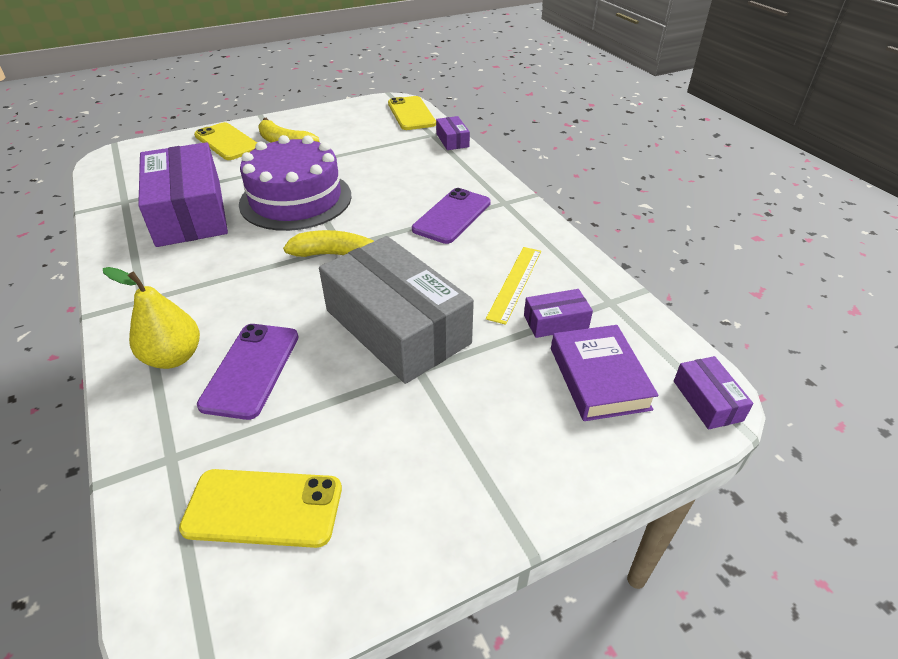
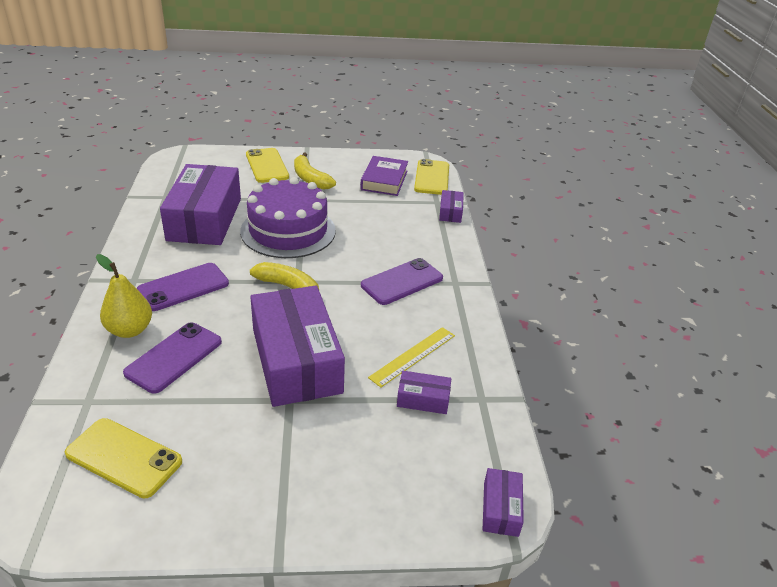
camera: 20 degrees right, 5 degrees down
grey box [319,236,474,384] -> purple box [250,286,345,407]
purple book [551,325,659,421] -> purple book moved to [360,156,408,196]
none -> purple phone [137,263,229,311]

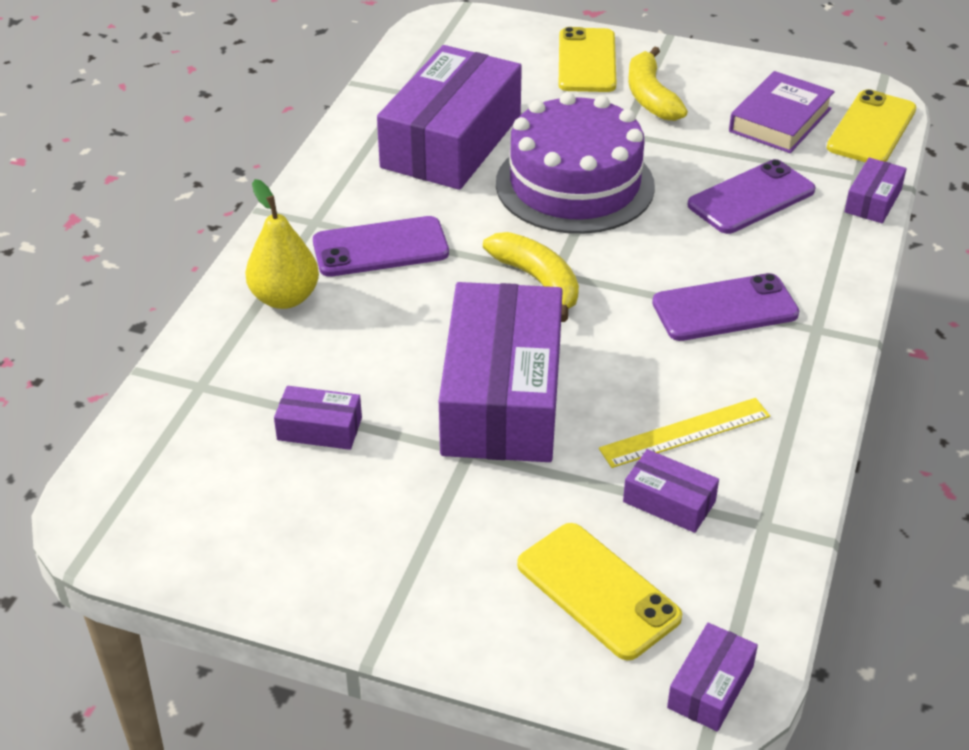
camera: 25 degrees right, 5 degrees up
yellow phone [65,418,182,498] -> yellow phone moved to [517,523,682,660]
purple phone [123,322,222,393] -> purple phone moved to [688,159,815,234]
none -> purple box [274,386,362,450]

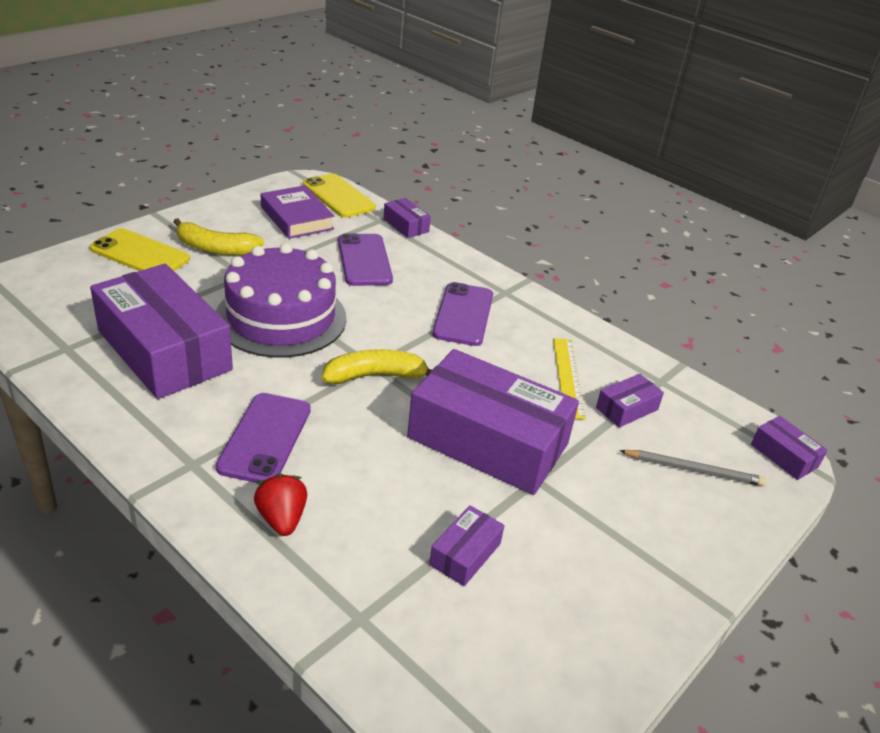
camera: 70 degrees left, 5 degrees down
yellow pear [245,179,319,309] -> red strawberry [254,473,307,536]
yellow phone [517,523,682,660] -> grey pencil [619,450,767,486]

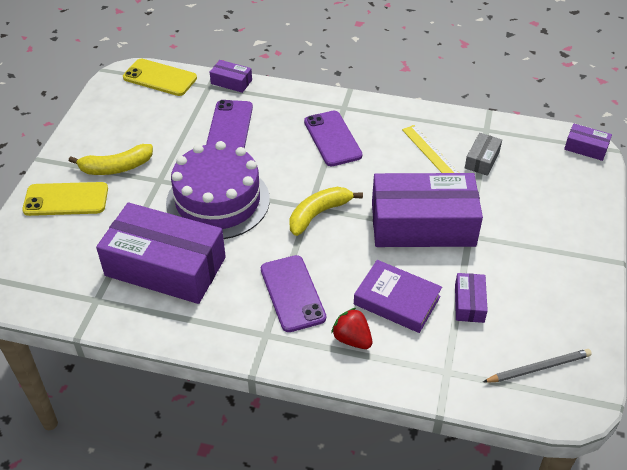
camera: 25 degrees left, 10 degrees up
purple book [261,185,334,239] -> purple book moved to [354,260,442,333]
purple phone [338,233,393,286] -> purple phone turned 45 degrees clockwise [206,100,253,149]
purple box [596,374,664,428] -> grey box [465,133,502,176]
grey pencil [619,450,767,486] -> grey pencil moved to [483,349,592,383]

